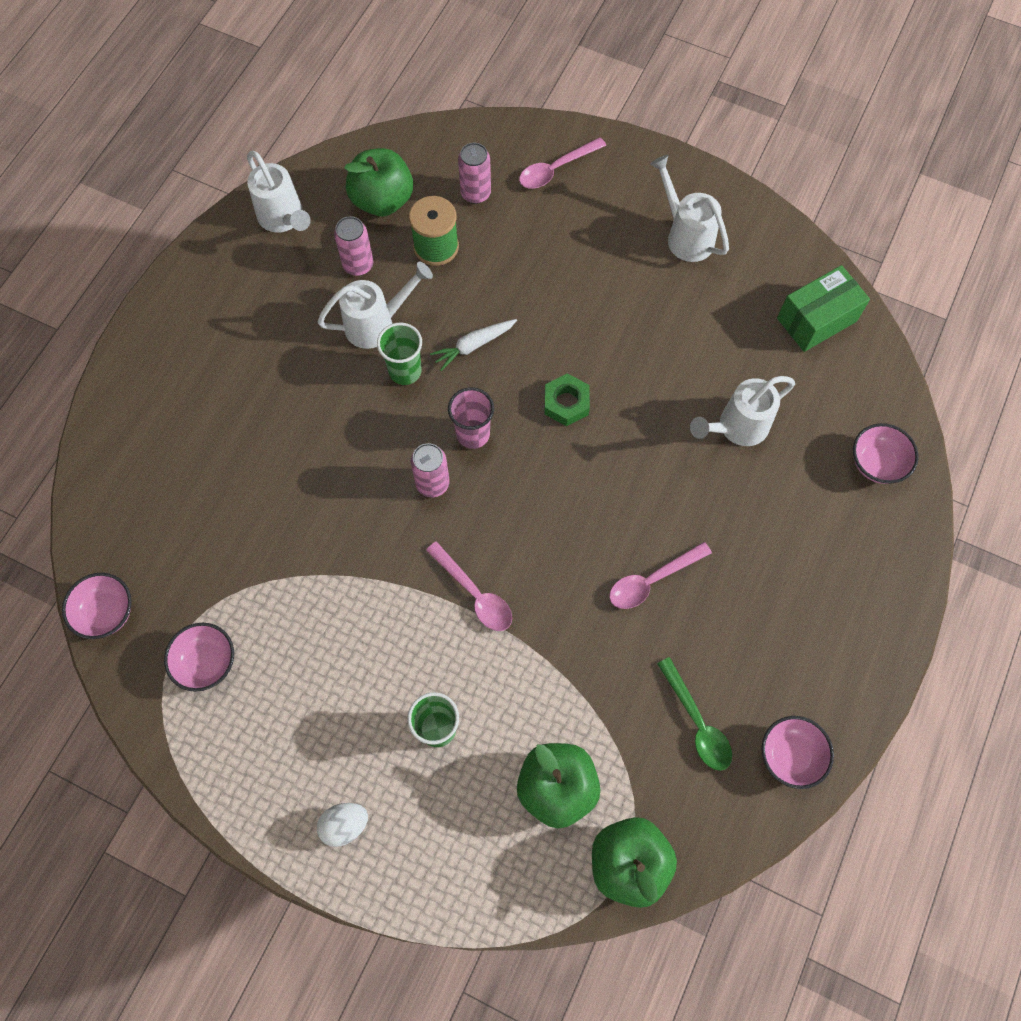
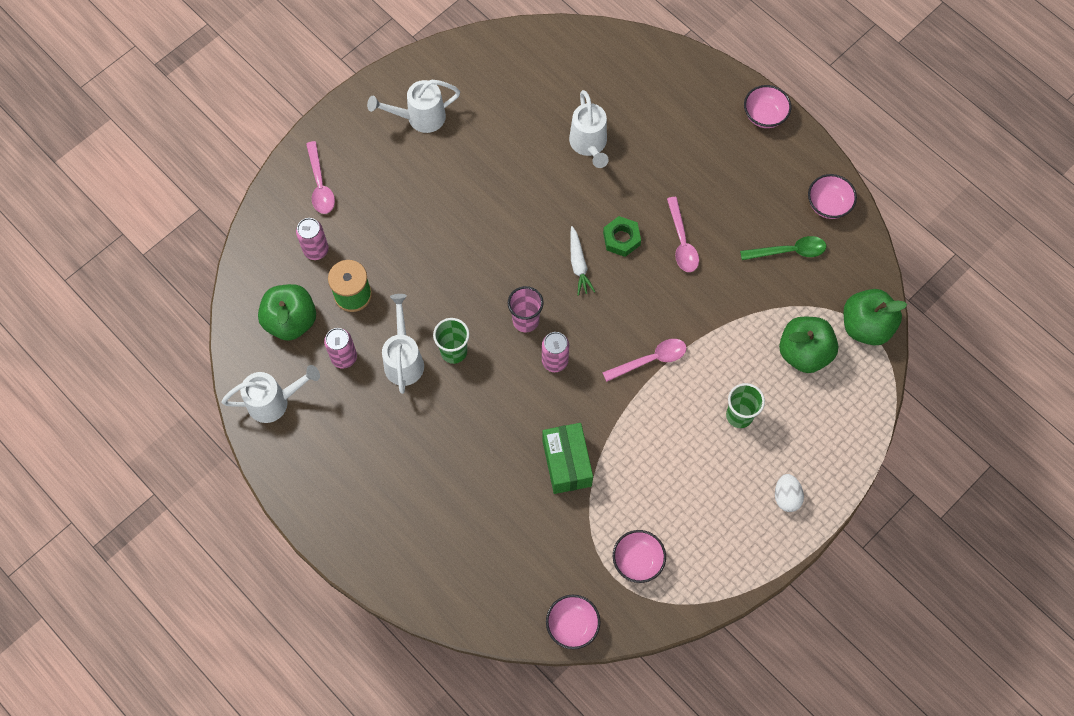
camera: 70 degrees left, 0 degrees up
white carrot [430,319,517,371] -> white carrot moved to [570,226,595,296]
green nut [545,373,590,426] -> green nut moved to [603,216,641,257]
green box [777,265,870,352] -> green box moved to [542,423,593,494]
pink bowl [853,423,919,484] -> pink bowl moved to [744,85,791,128]

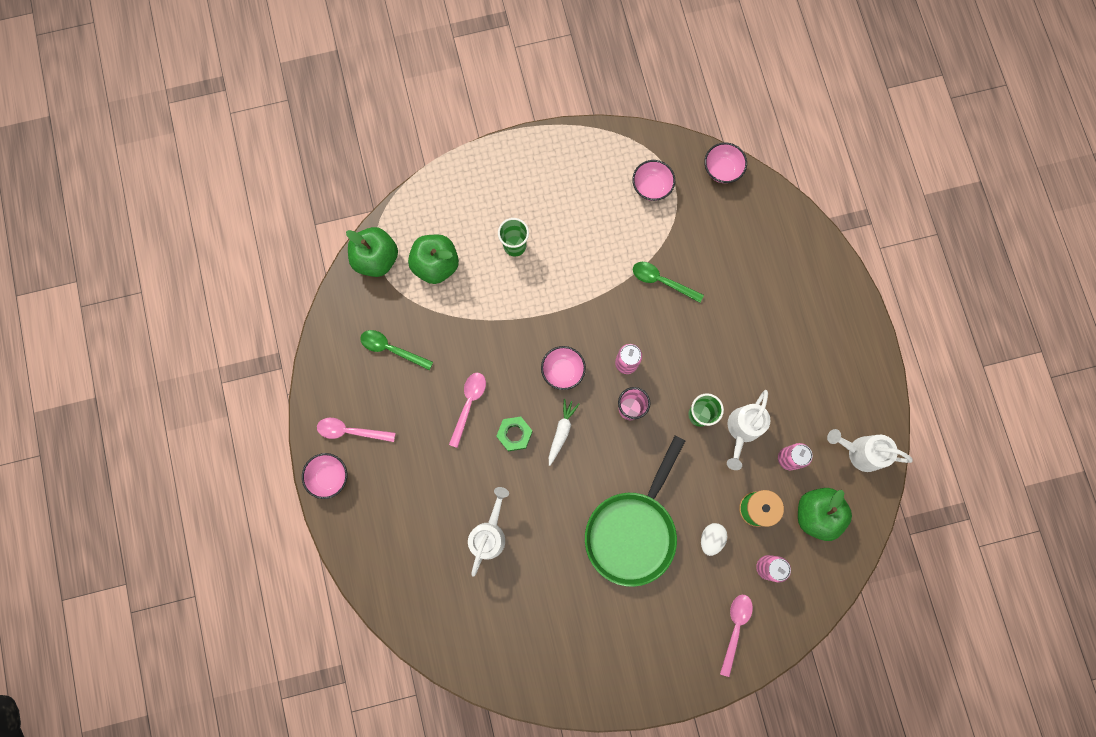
camera: 150 degrees left, 10 degrees up
white watering can [367,80,460,133] -> none
green box [542,423,593,494] -> green spoon [633,262,704,303]
pink spoon [602,339,687,382] -> pink spoon moved to [317,418,395,442]
white egg [775,474,804,512] -> white egg moved to [701,523,727,556]
pink bowl [808,174,857,219] -> pink bowl moved to [541,346,586,390]
none -> green pan [585,436,685,587]

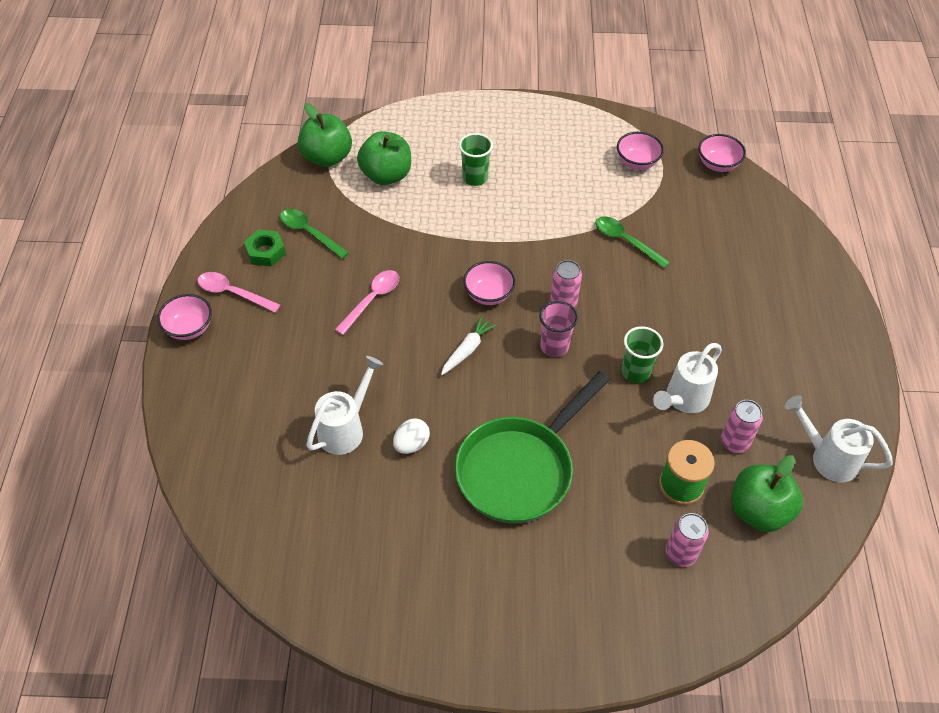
camera: 15 degrees right, 25 degrees down
green nut [496,417,533,451] -> green nut moved to [244,230,286,267]
white egg [701,523,727,556] -> white egg moved to [393,418,430,454]
pink spoon [720,595,753,677] -> none

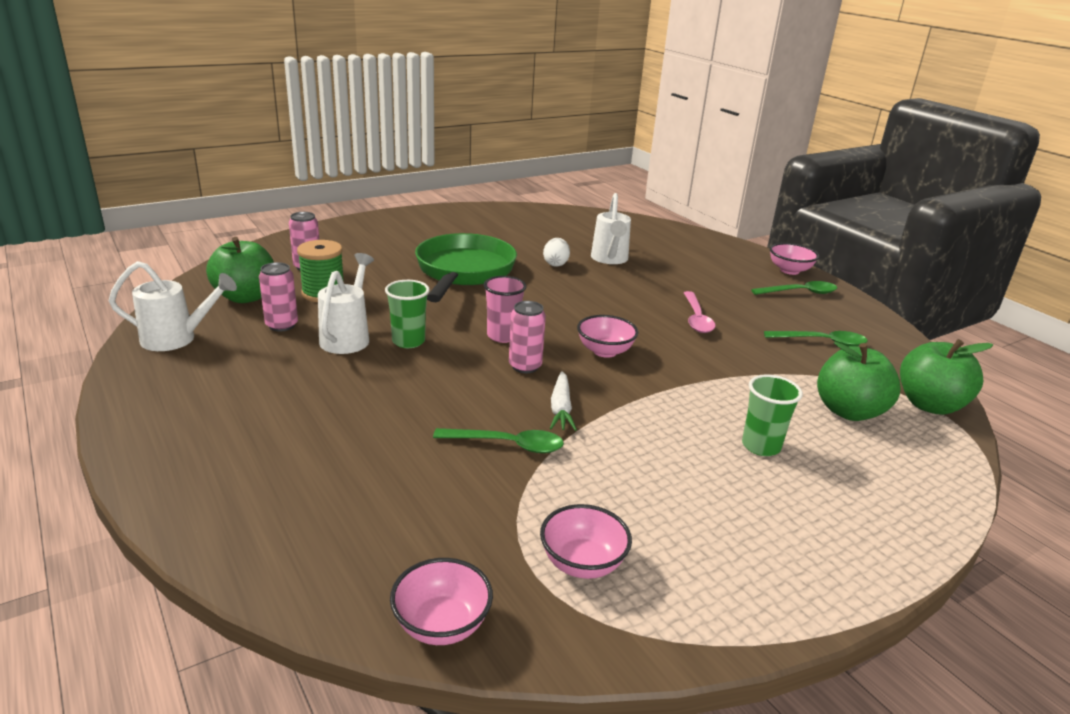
camera: 145 degrees right, 25 degrees down
pink spoon [198,272,280,313] -> green spoon [751,281,837,295]
green nut [244,230,286,267] -> none
white carrot [441,316,497,375] -> white carrot moved to [550,371,577,431]

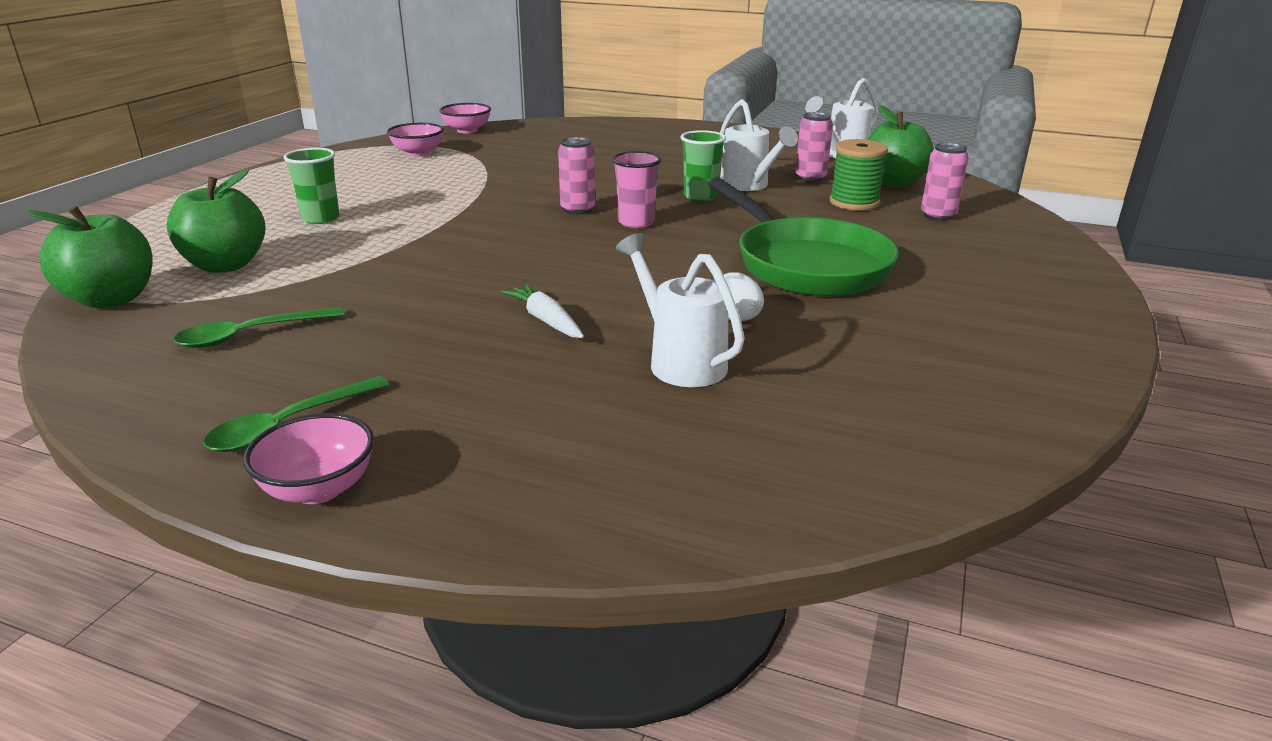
camera: 145 degrees right, 0 degrees up
green spoon [433,428,564,453] -> none
white carrot [550,371,577,431] -> white carrot moved to [501,284,584,338]
pink bowl [577,315,638,358] -> none
pink spoon [684,291,716,333] -> none

